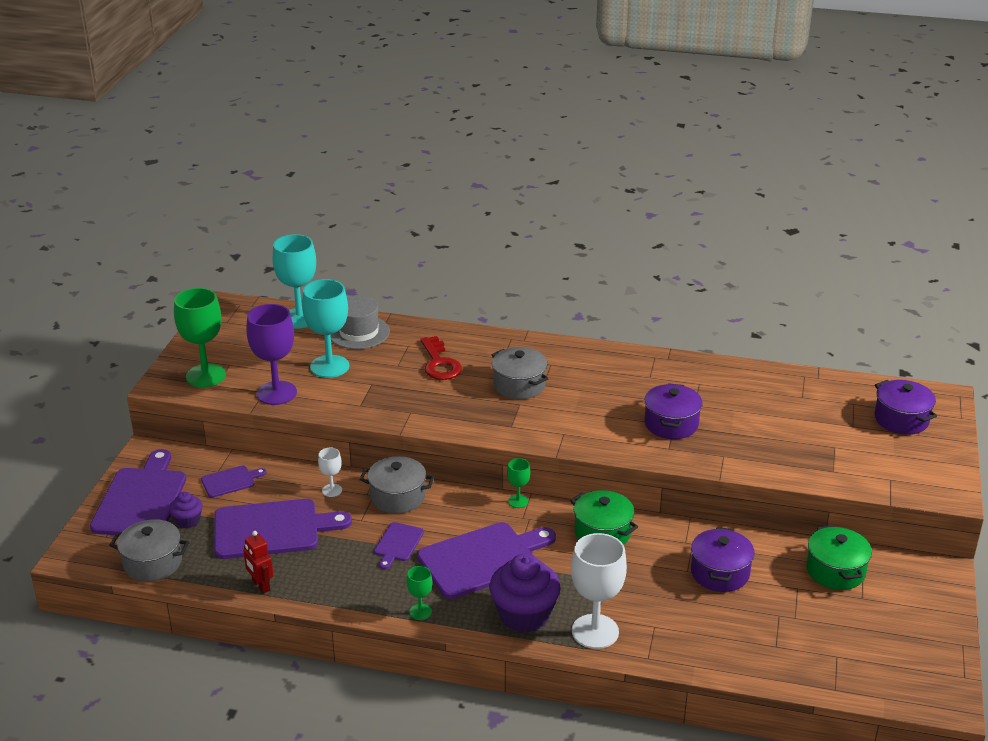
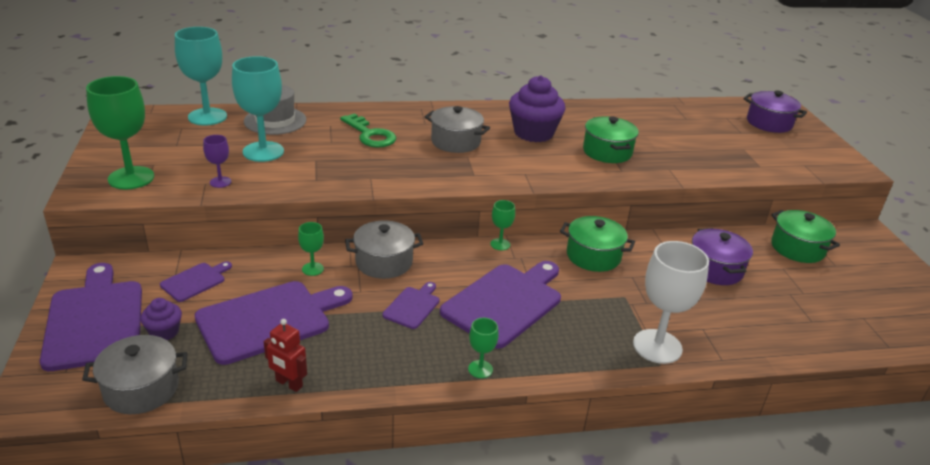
camera: 25 degrees left, 0 degrees up
purple goblet [246,304,297,405] -> purple goblet [203,135,231,188], size x0.48
white goblet [318,448,342,497] -> green goblet [298,222,324,276]
purple cutting board [374,522,424,569] -> purple cutting board turned 150 degrees counterclockwise [382,282,439,329]
red key [421,336,462,380] -> green key [340,113,396,148]
purple cupcake [489,554,561,633] -> purple cupcake moved to [509,75,566,142]
purple pot [644,383,703,439] -> green pot [583,116,639,163]

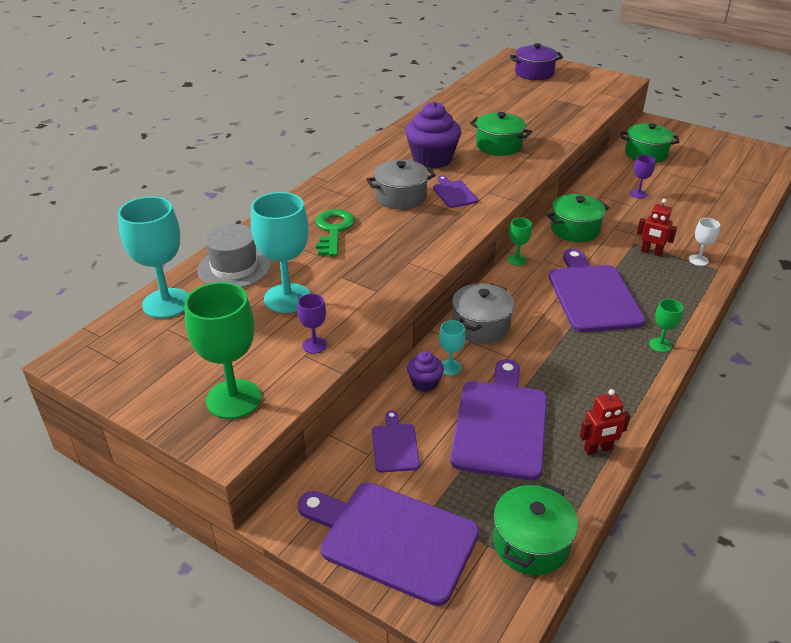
camera: 45 degrees left, 5 degrees up
grey pot [82,335,187,414] -> green pot [493,482,578,575]
purple cupcake [140,298,182,340] -> purple cupcake moved to [407,351,444,392]
green goblet [298,222,324,276] -> turquoise goblet [439,320,466,376]
green key [340,113,396,148] -> green key turned 90 degrees counterclockwise [316,209,355,256]
purple cutting board [382,282,439,329] -> purple cutting board moved to [433,175,478,208]
white goblet [633,241,709,364] -> white goblet [689,218,720,266], size x0.48
purple pot [692,228,753,285] -> purple goblet [630,155,655,198]
none -> red robot [637,199,677,257]

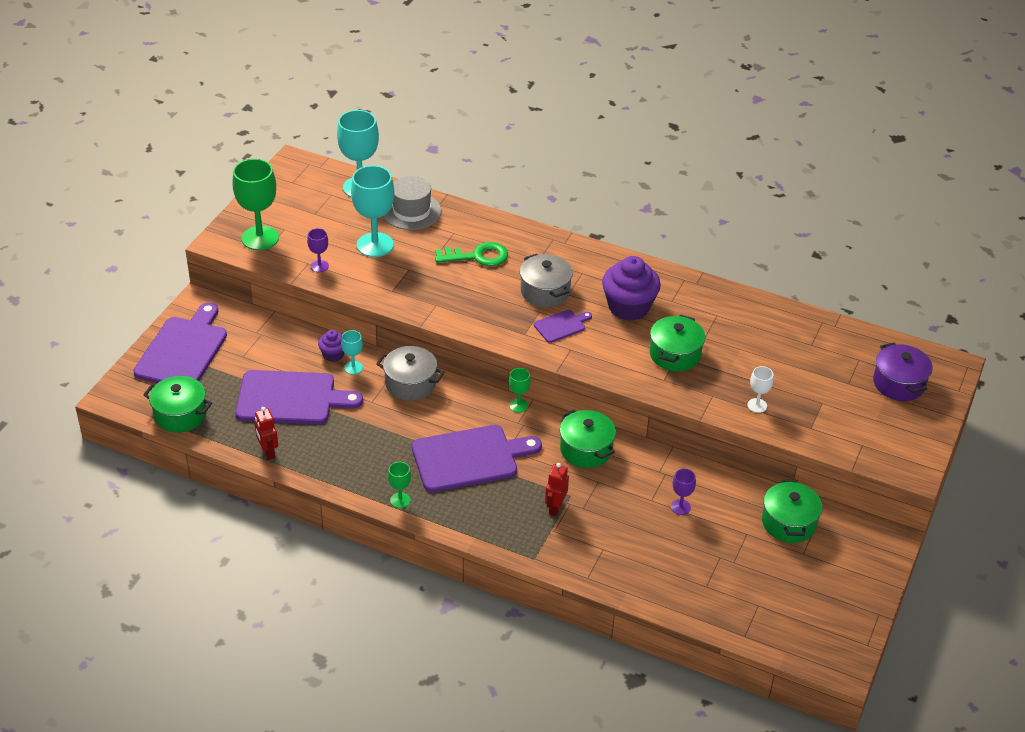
camera: 80 degrees right, 5 degrees up
purple cutting board [372,410,420,473] -> none
white goblet [689,218,720,266] -> white goblet moved to [747,366,774,413]

